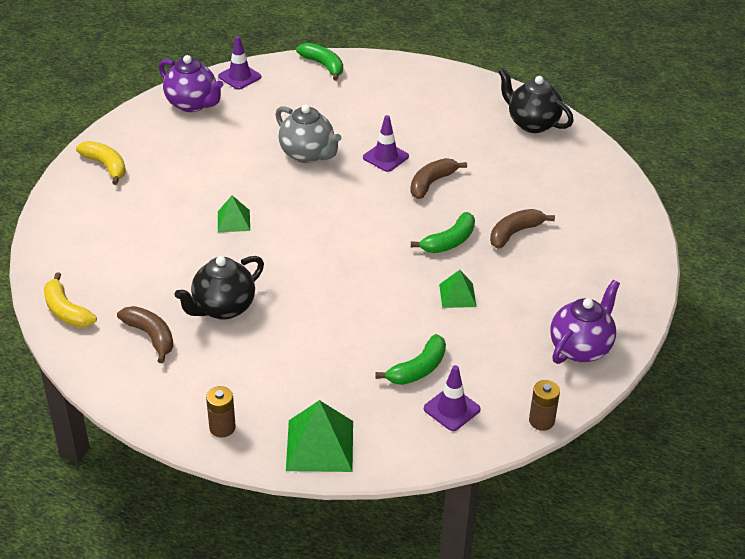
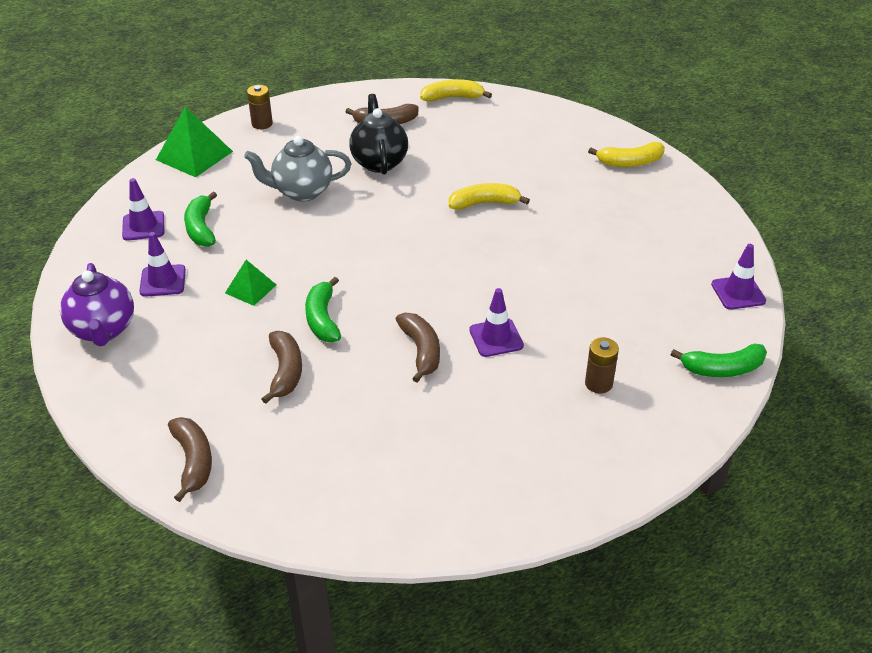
camera: 125 degrees right, 0 degrees up
purple teapot [159,55,224,112] -> none
green pyramid [218,195,250,232] -> yellow banana [449,183,530,210]
grey teapot [275,104,341,163] -> grey teapot moved to [244,136,351,201]
black teapot [498,68,574,133] -> none
brown battery [529,380,560,431] -> brown battery moved to [585,337,619,393]
none -> purple traffic cone [139,232,186,297]
none -> brown banana [168,417,212,502]

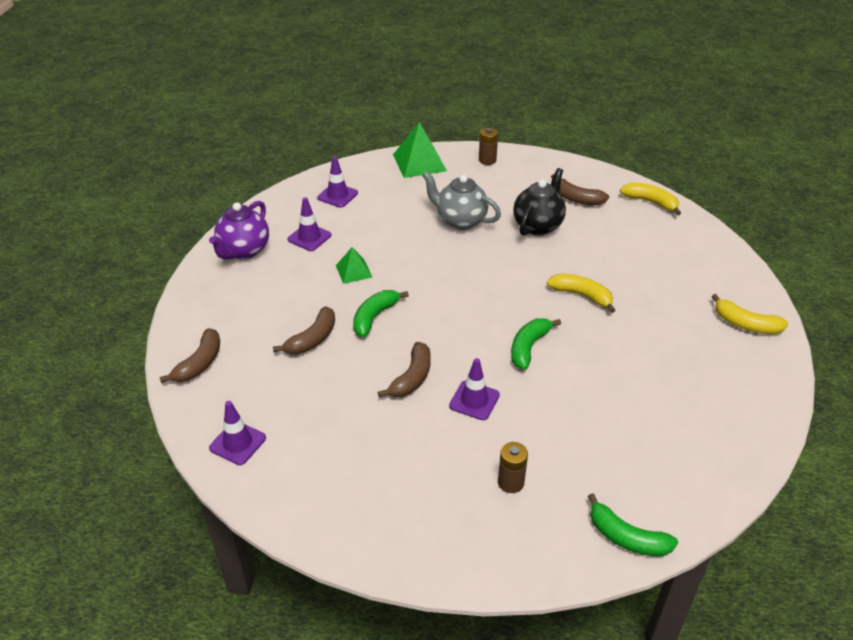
camera: 40 degrees right, 0 degrees up
green banana [184,192,217,247] -> green banana moved to [511,318,561,370]
purple traffic cone [711,244,766,310] -> purple traffic cone moved to [209,401,266,465]

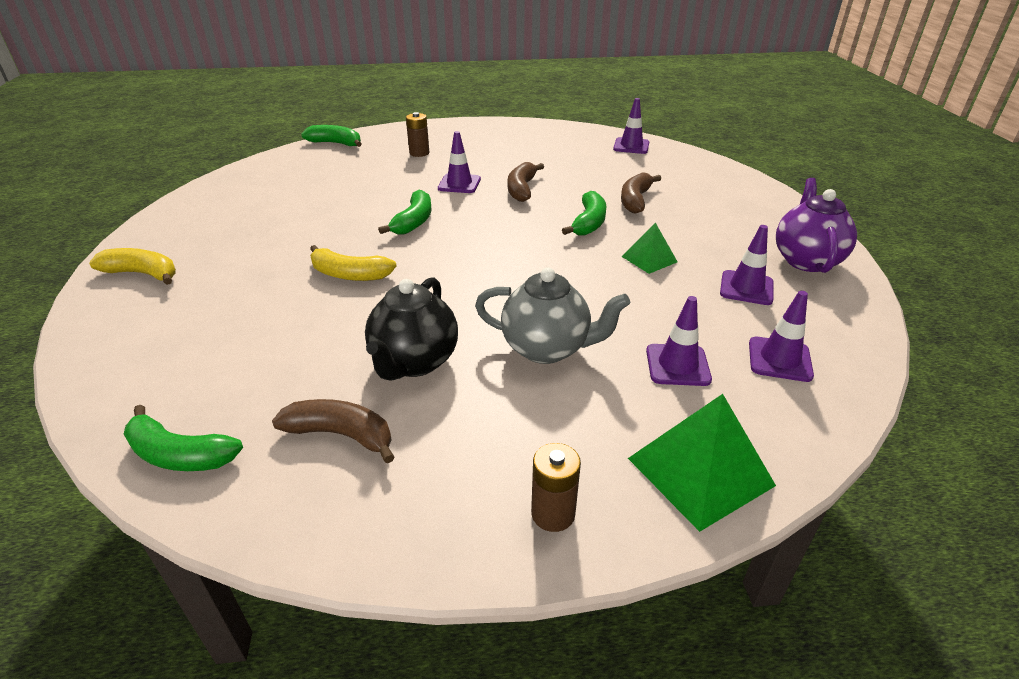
camera: 165 degrees right, 5 degrees down
brown banana [160,328,220,383] -> none
yellow banana [620,183,681,215] -> green banana [124,405,243,471]
none -> purple traffic cone [646,296,712,386]

